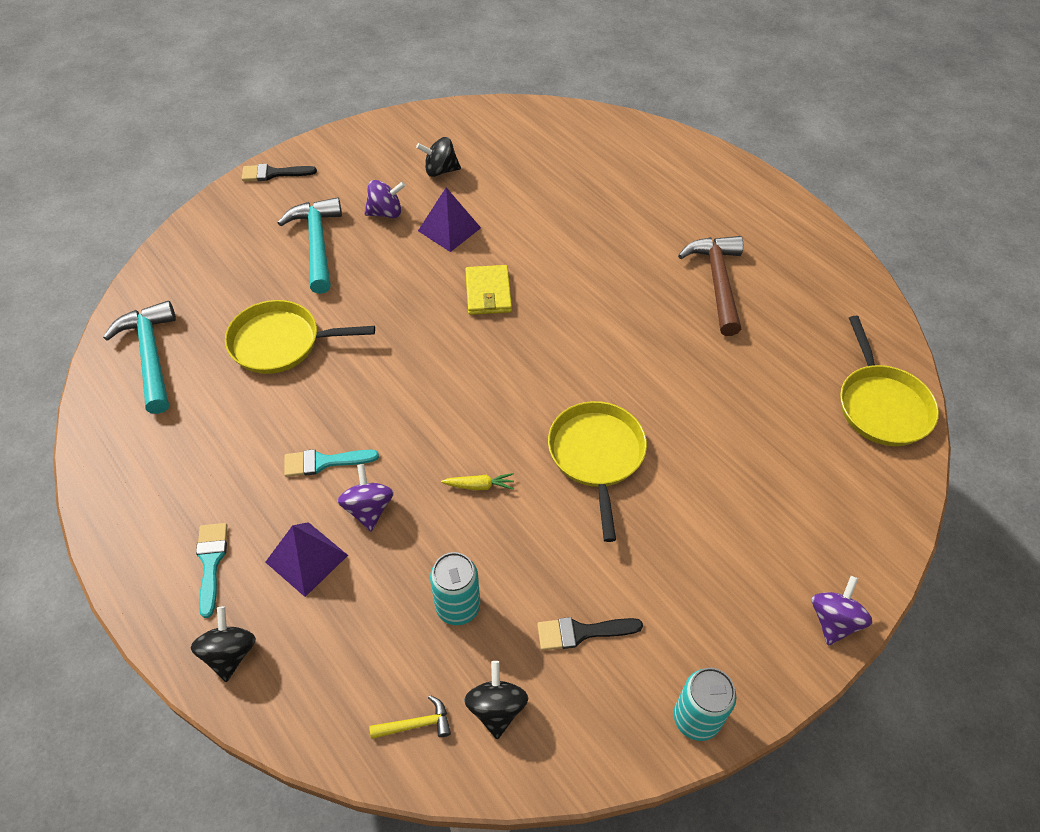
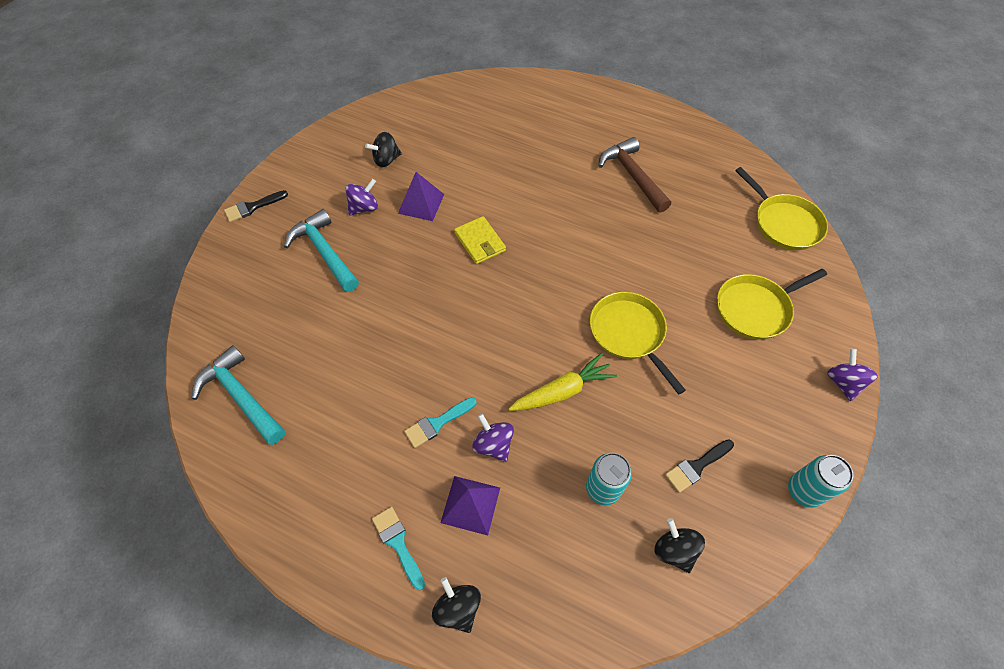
camera: 25 degrees left, 5 degrees up
yellow pan [225,300,375,374] -> yellow pan moved to [717,269,827,340]
yellow hammer [369,695,451,739] -> none
yellow carrot [441,473,514,491] -> yellow carrot [509,353,617,411], size x1.95

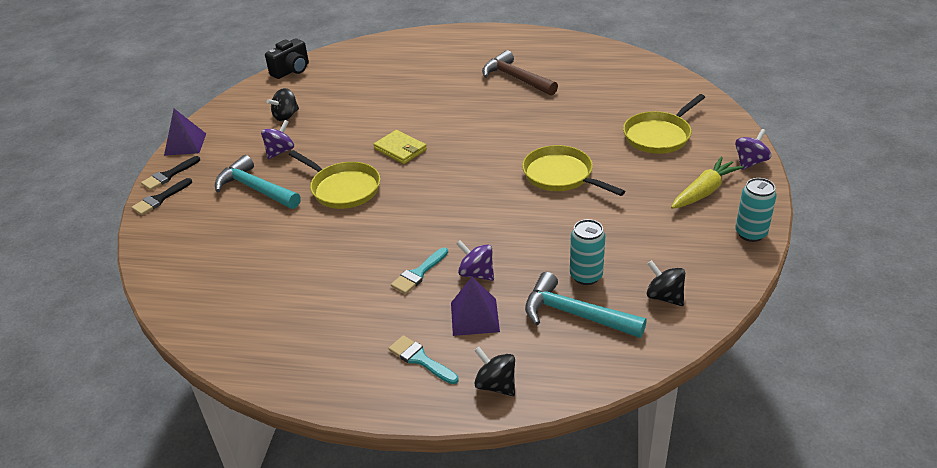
camera: 15 degrees left, 20 degrees down
turquoise hammer [192,345,285,445] -> turquoise hammer moved to [525,272,647,338]
purple pyramid [398,172,444,221] -> purple pyramid moved to [164,109,206,156]
yellow carrot [509,353,617,411] -> yellow carrot moved to [671,157,744,209]
black brush [665,439,734,493] -> black brush moved to [131,178,192,215]
yellow pan [735,167,828,250] -> yellow pan moved to [289,150,380,209]
purple spinning top [827,349,878,401] -> purple spinning top turned 60 degrees clockwise [735,129,771,170]
none -> black camera [265,38,309,79]

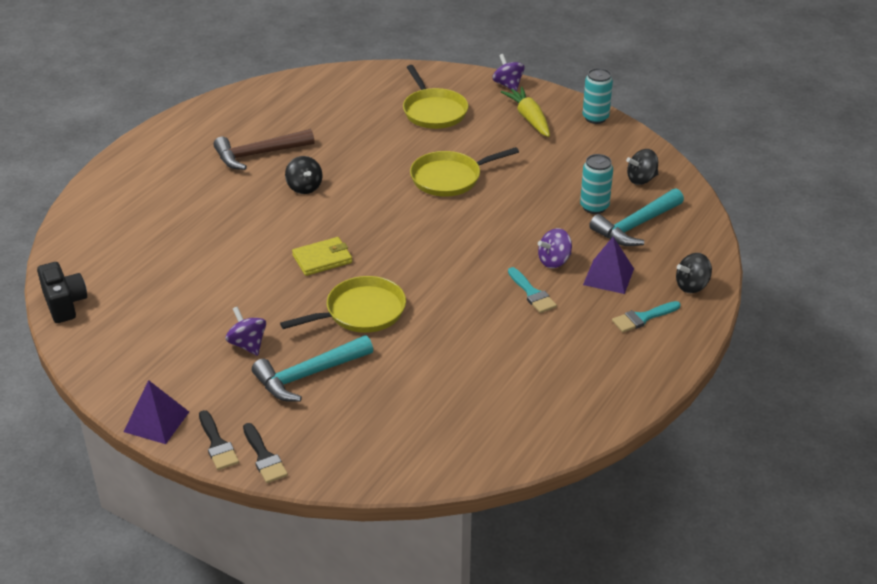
camera: 70 degrees left, 0 degrees up
black spinning top [267,88,299,121] -> black spinning top moved to [285,156,323,194]

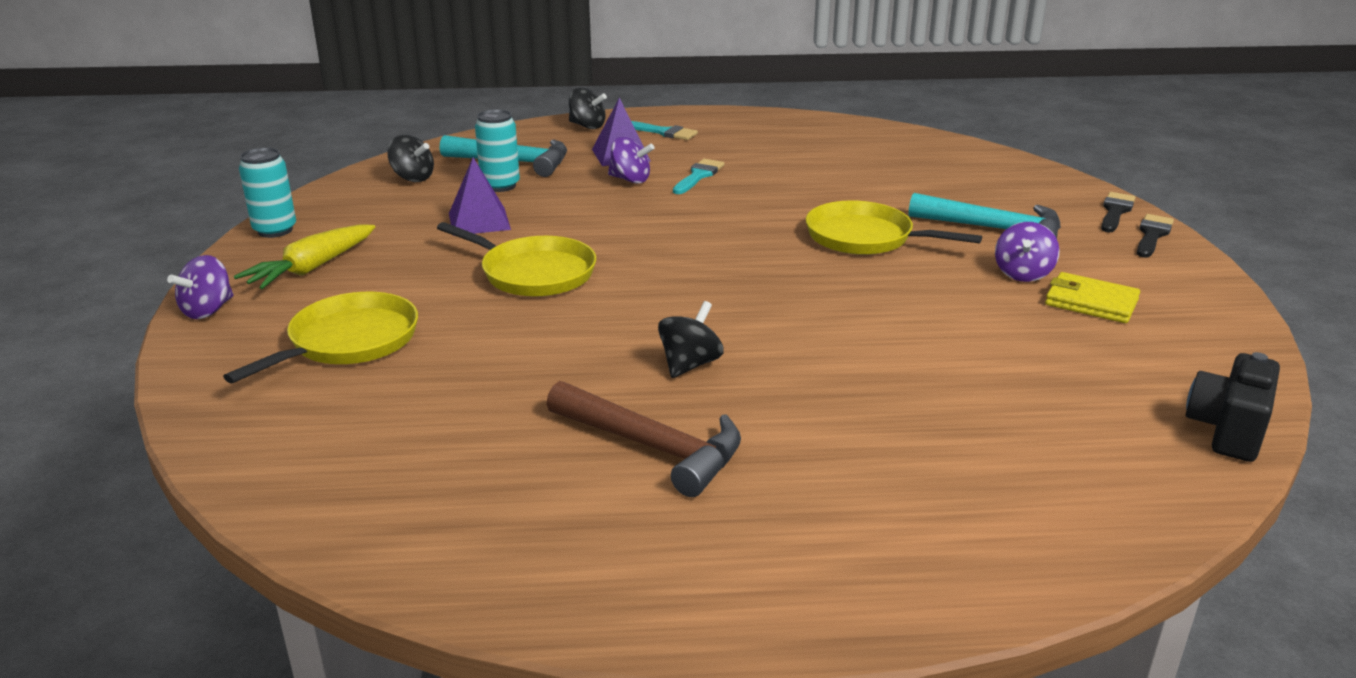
camera: 125 degrees left, 10 degrees down
purple pyramid [123,380,189,444] -> purple pyramid moved to [449,157,511,236]
yellow wallet [292,237,352,276] -> yellow wallet moved to [1045,272,1140,323]

